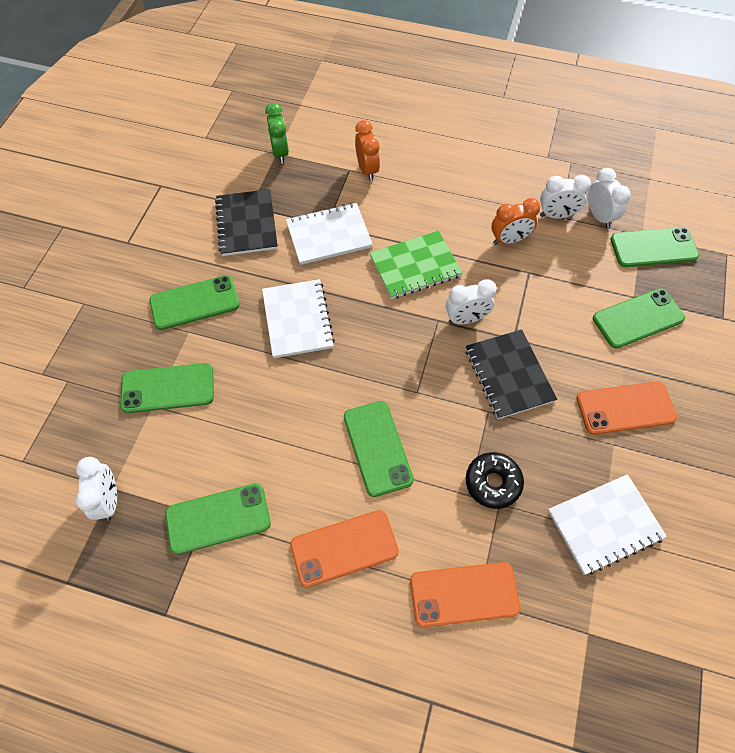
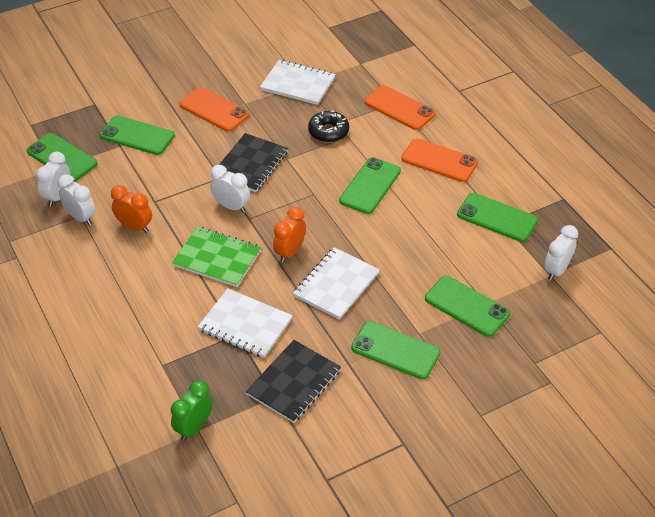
camera: 135 degrees left, 15 degrees down
orange clock [355,120,380,181] -> orange clock moved to [273,207,306,263]

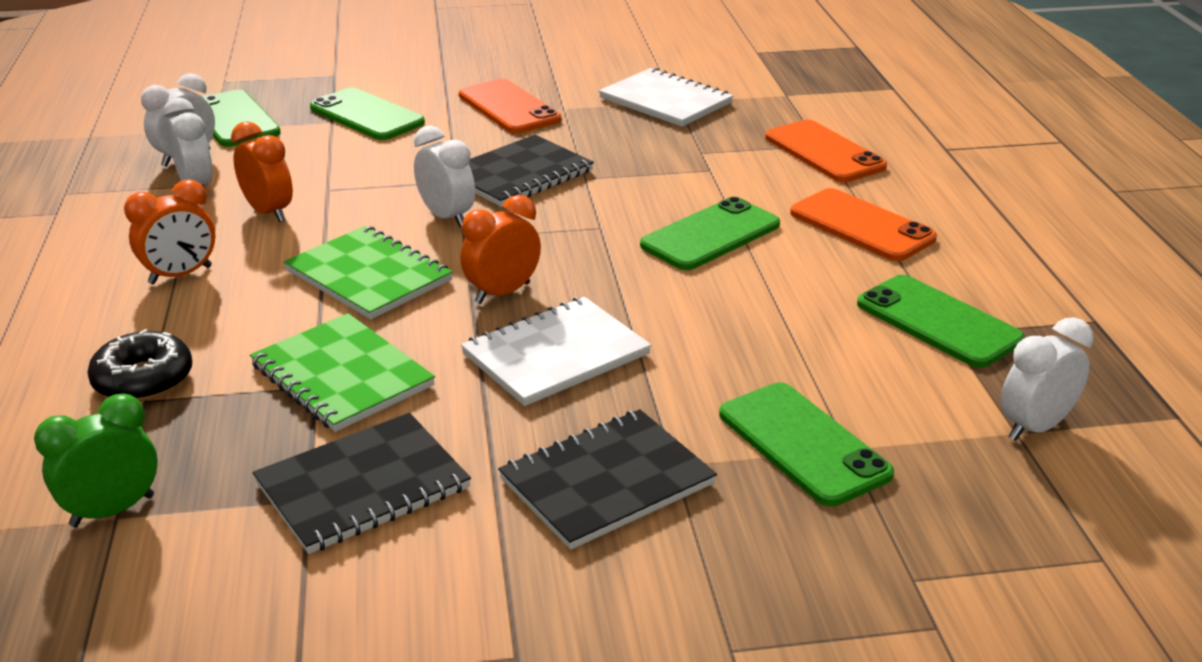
camera: 20 degrees right, 15 degrees down
white notebook [198,288,293,358] -> green notebook [250,313,435,432]
black donut [308,111,349,143] -> black donut moved to [87,329,192,401]
green phone [351,321,441,379] -> black notebook [498,409,717,550]
none -> orange clock [124,179,215,284]

